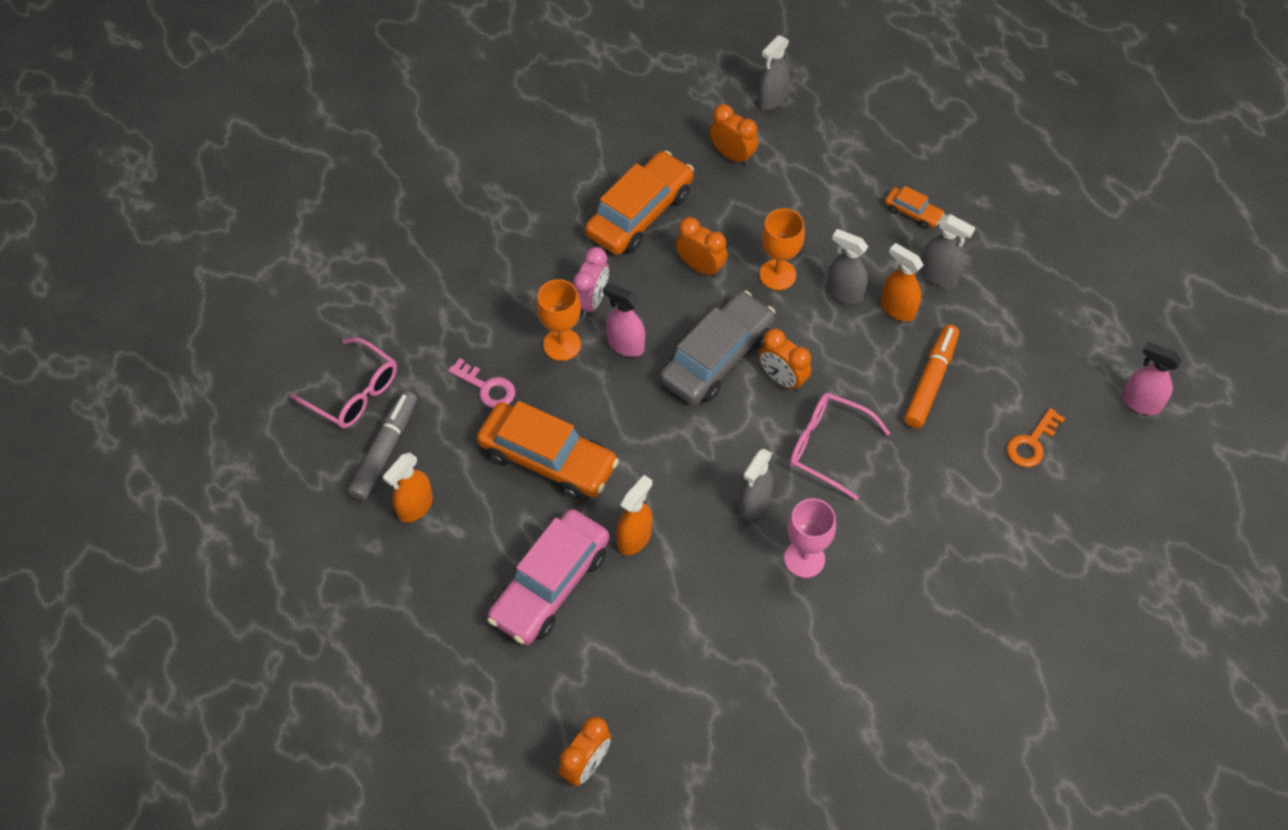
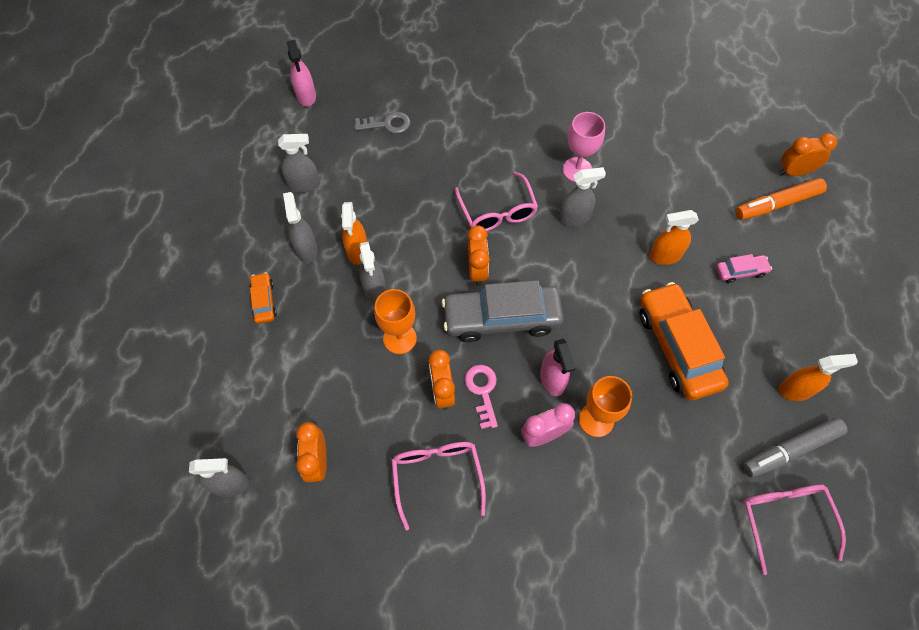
camera: 135 degrees left, 5 degrees up
pink key [448,358,515,408] -> pink key moved to [465,365,498,429]
pink car [487,509,610,645] -> pink car [716,254,772,283], size x0.46
orange car [585,151,694,255] -> pink glasses [392,442,486,531]
orange marker [904,325,959,428] -> orange marker moved to [735,178,827,220]
orange key [1007,408,1065,467] -> grey key [354,112,410,134]
none -> grey spray bottle [278,134,320,193]

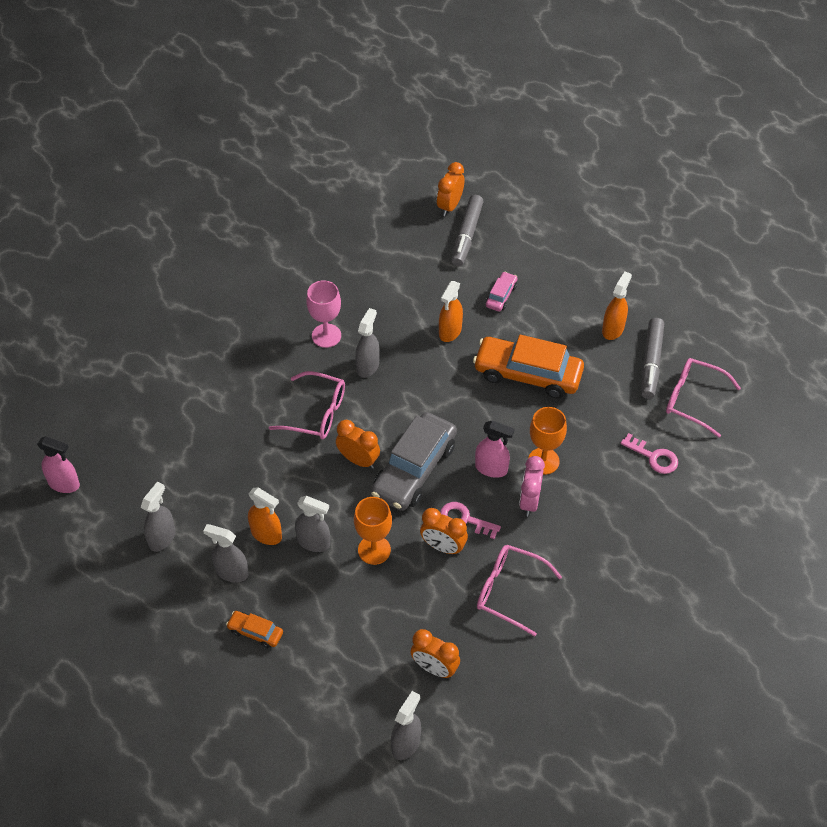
camera: 55 degrees left, 10 degrees down
grey key [354,112,410,134] -> none
orange marker [735,178,827,220] -> grey marker [451,195,484,266]
none -> pink key [620,433,678,474]

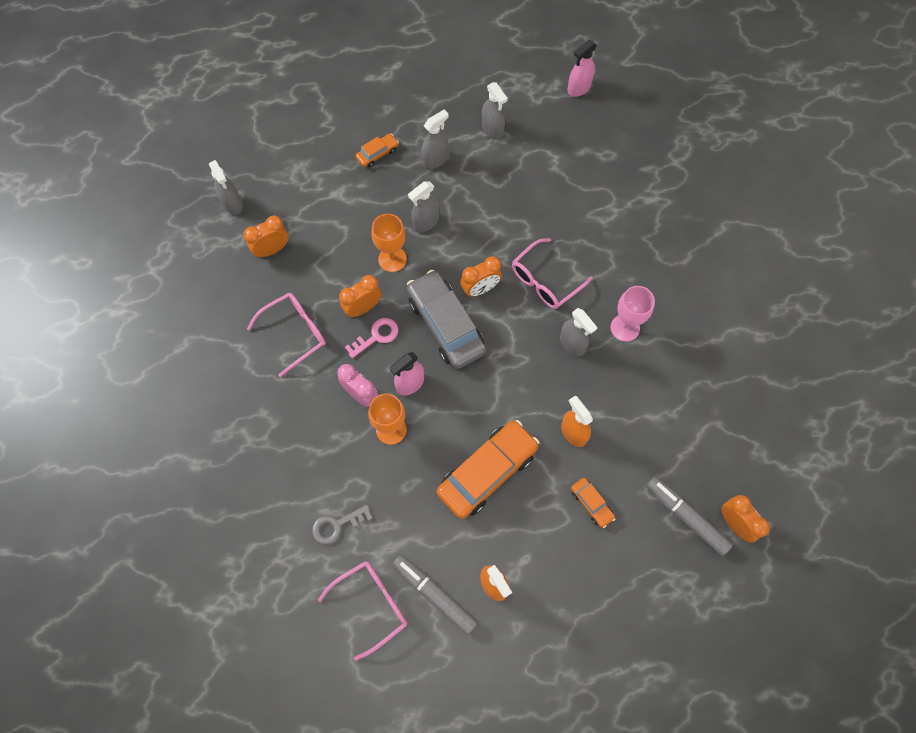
camera: 120 degrees right, 15 degrees up
orange spray bottle [248,487,282,545] -> none
pink car [486,272,517,312] -> orange car [571,478,615,528]
pink key [620,433,678,474] -> grey key [312,505,373,545]

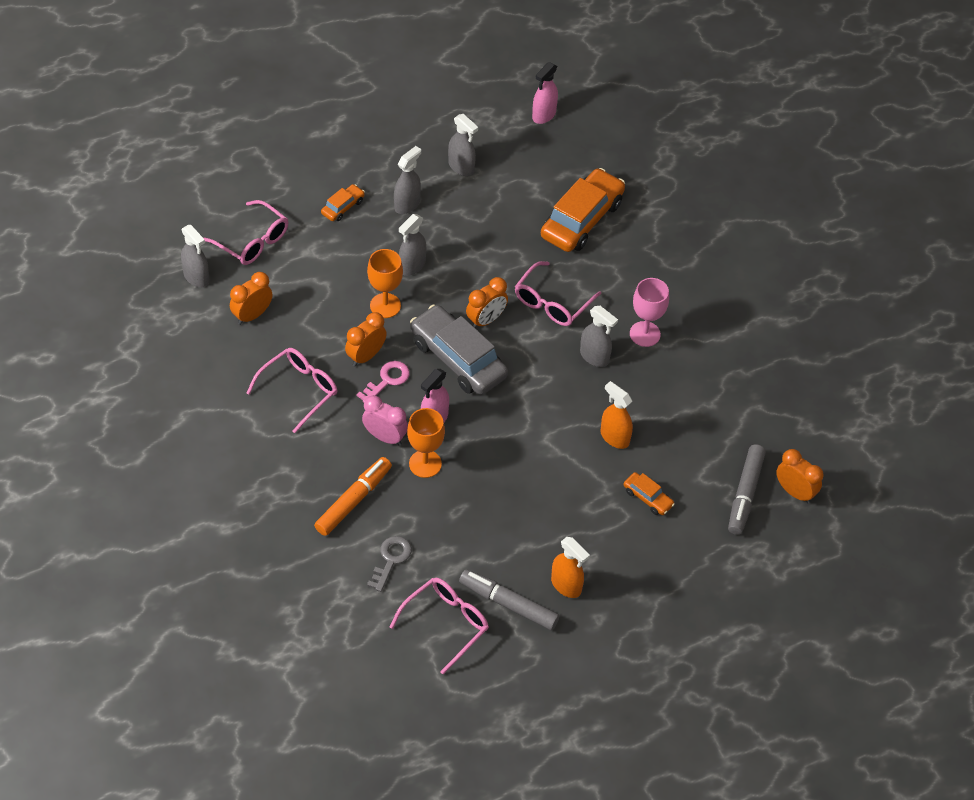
camera: 15 degrees left, 15 degrees down
grey key [312,505,373,545] -> grey key turned 150 degrees clockwise [367,536,412,592]
orange car [437,420,539,519] -> orange car moved to [541,168,625,252]
grey marker [646,477,733,556] -> grey marker turned 105 degrees counterclockwise [728,444,766,535]
none -> pink glasses [204,200,288,265]
none -> orange marker [314,457,392,536]

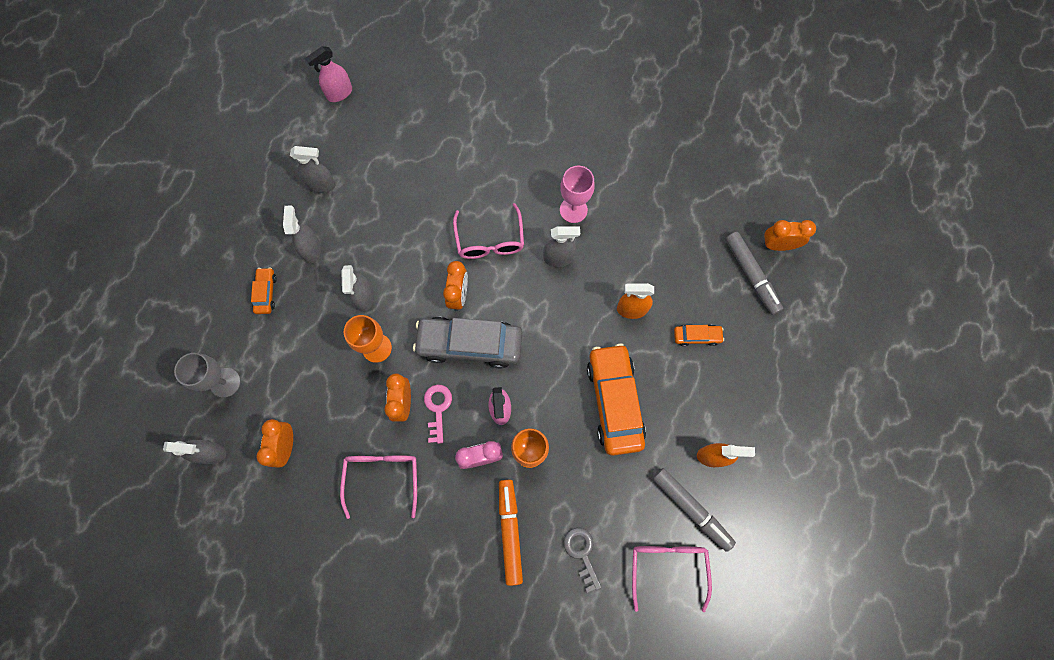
camera: 40 degrees left, 20 degrees up
pink glasses [204,200,288,265] -> grey goblet [174,353,241,398]
grey marker [459,570,559,630] -> grey marker turned 120 degrees counterclockwise [652,468,736,552]
pink spray bottle [532,62,558,124] -> pink spray bottle turned 60 degrees clockwise [305,46,352,102]
orange car [541,168,625,252] -> orange car moved to [587,343,646,456]

